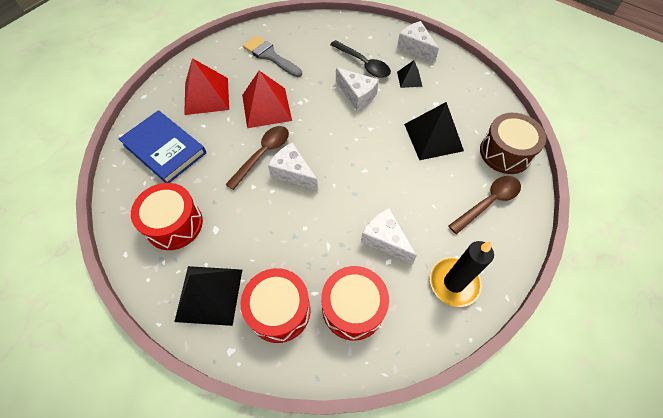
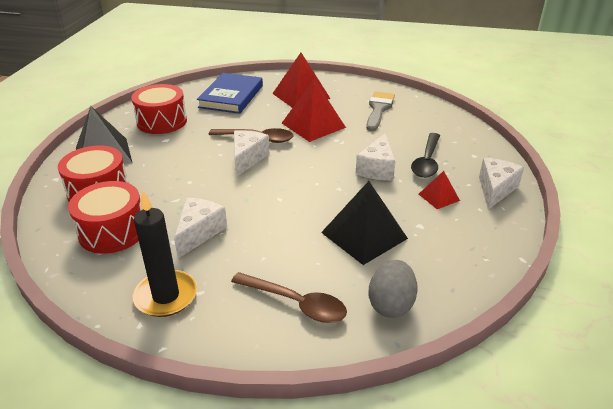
camera: 65 degrees right, 25 degrees down
black pyramid [397,60,423,88] -> red pyramid [419,171,460,209]
brown drum [480,113,546,174] -> grey egg [369,260,418,318]

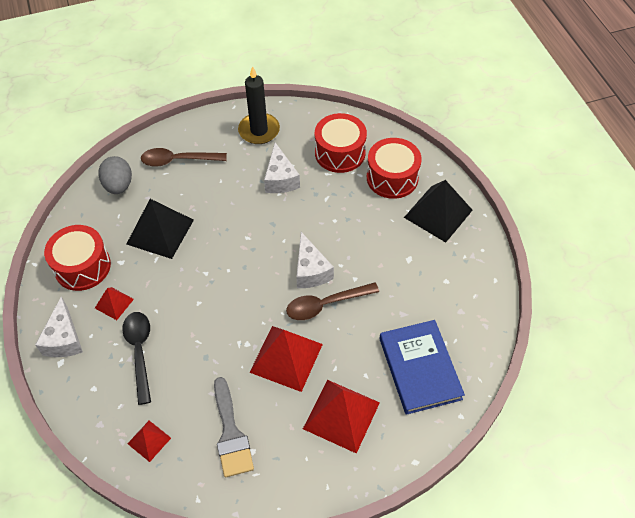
camera: 150 degrees right, 20 degrees up
red drum [131,84,187,134] -> red drum moved to [44,225,111,291]
white cheese [355,133,396,180] -> none
none -> red pyramid [127,421,171,462]

